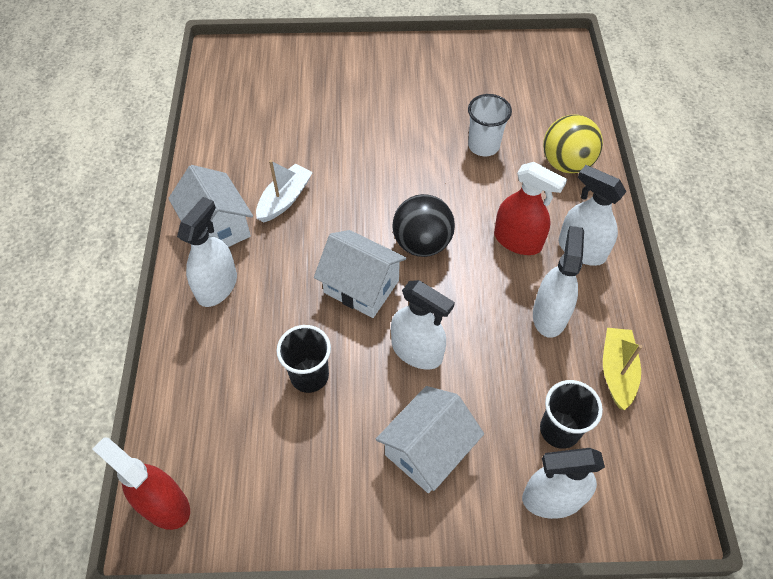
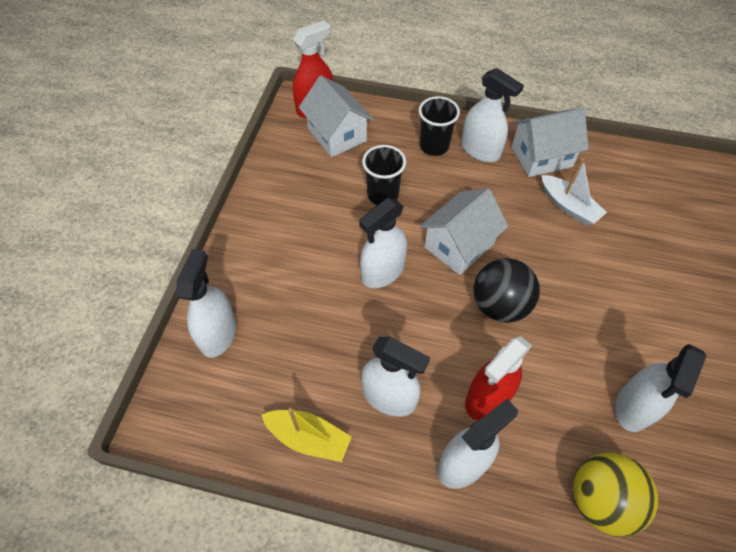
camera: 105 degrees right, 0 degrees up
white house [376,386,484,493] -> white house moved to [299,76,373,157]
white cup [468,94,512,156] -> white spray bottle [615,344,707,432]
black cup [540,380,603,449] -> black cup moved to [419,96,460,156]

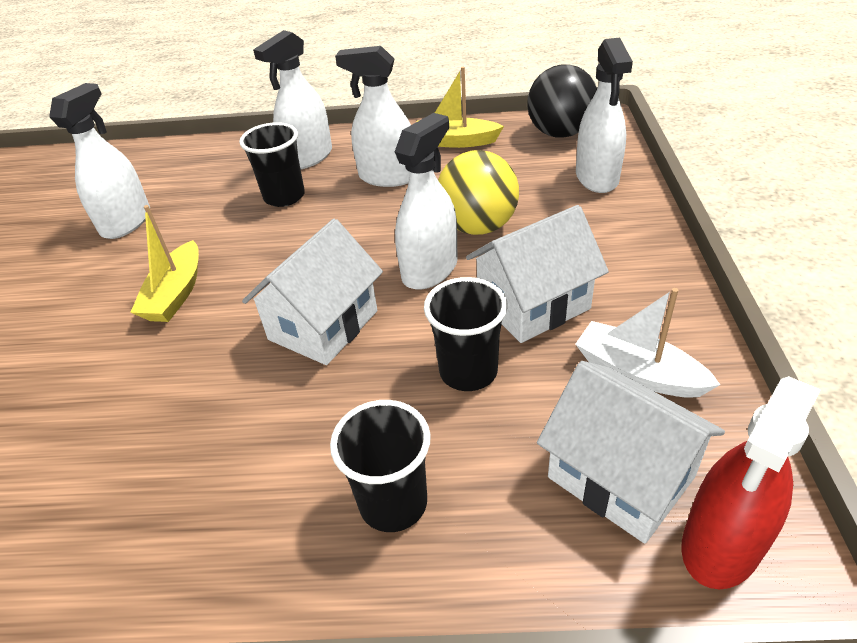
camera: 170 degrees right, 15 degrees down
white spray bottle [461,68,524,162] -> none
red spray bottle [465,336,532,420] -> black cup [239,122,305,207]
black ball [473,258,540,323] -> black ball moved to [527,64,597,138]
white house [511,108,589,177] -> white house moved to [466,205,609,343]
white boat [542,158,607,225] -> white boat moved to [576,288,720,398]
yellow ball [573,453,659,536] -> yellow ball moved to [438,150,519,235]
none -> yellow boat [130,205,199,322]

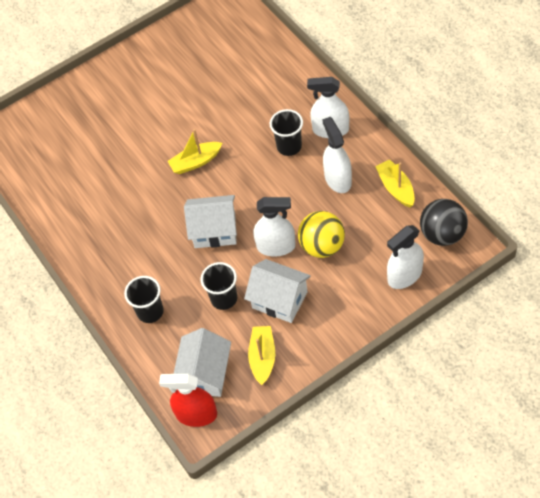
camera: 60 degrees right, 15 degrees up
white spray bottle [49,83,150,239] -> none
white boat [576,288,720,398] -> yellow boat [248,326,275,385]

